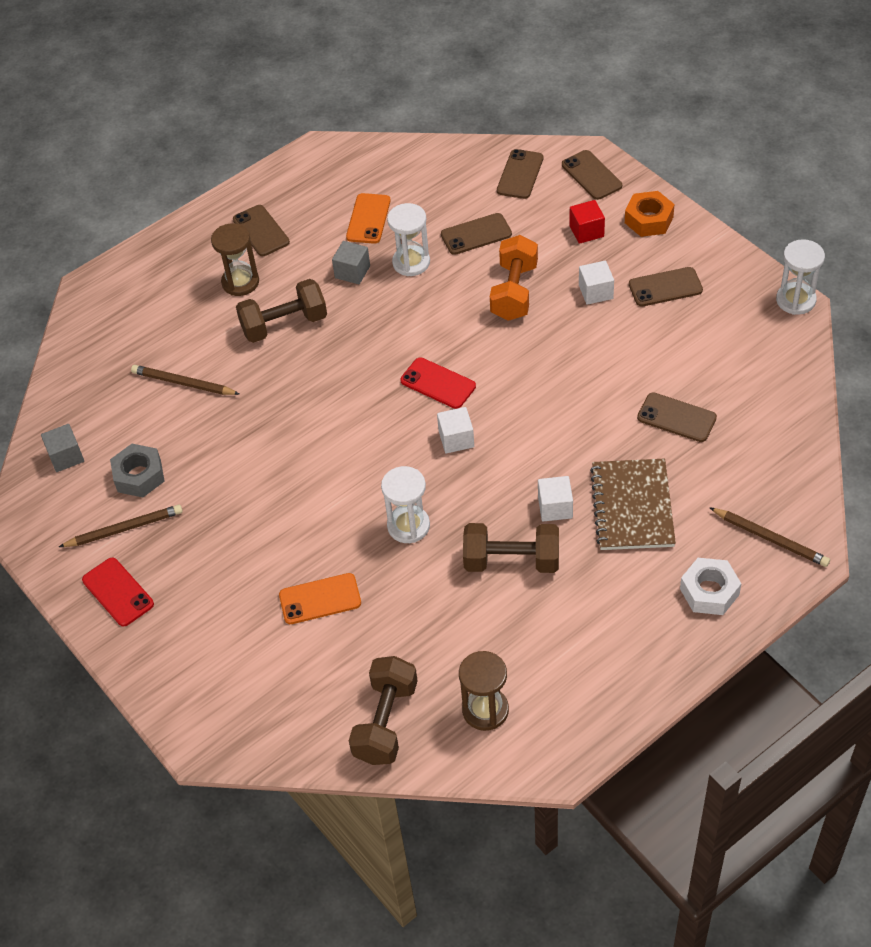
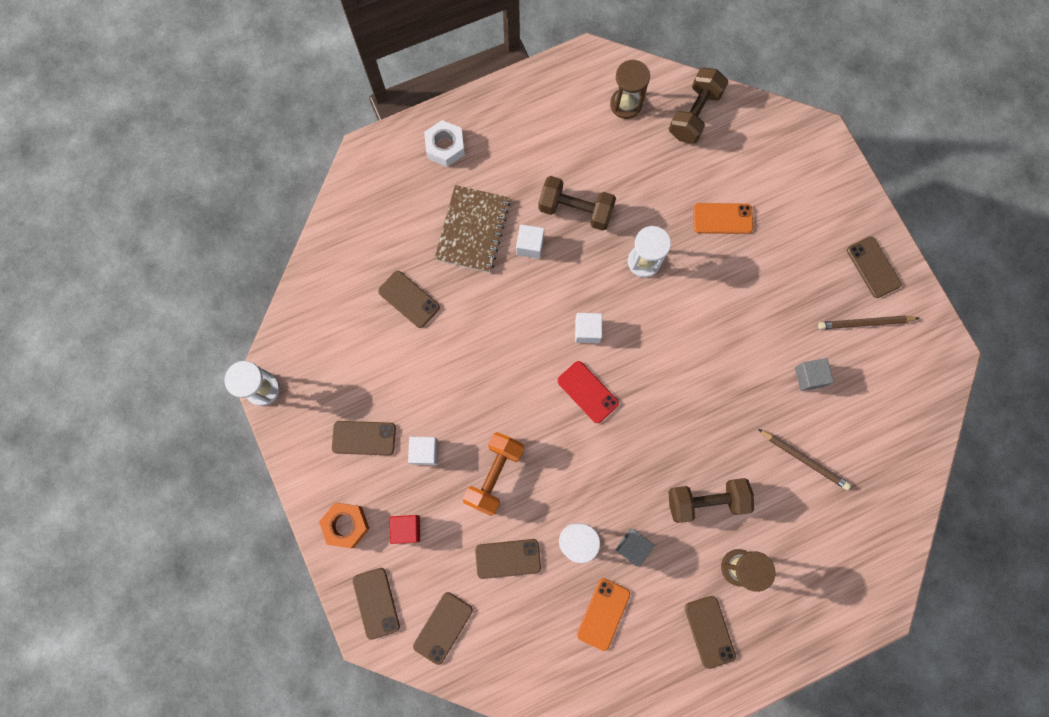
camera: 170 degrees left, 25 degrees up
grey cube [41,424,84,472] -> grey cube moved to [795,358,834,391]
red phone [82,557,154,627] -> brown phone [847,236,902,298]
grey nut [110,444,165,497] -> none
brown pencil [709,507,830,567] -> none

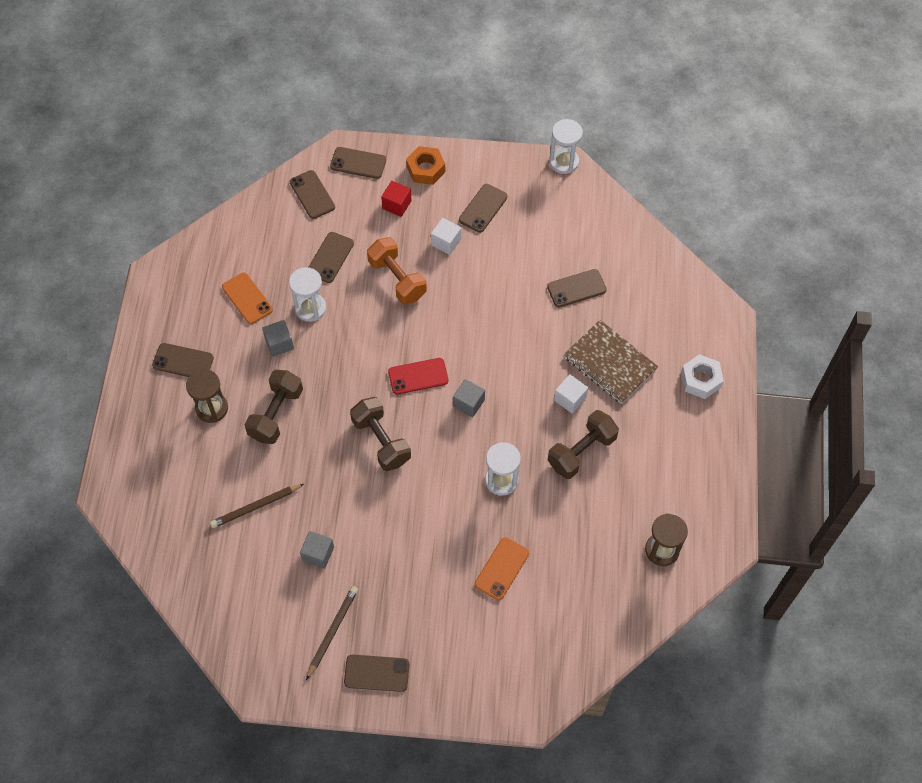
camera: 120 degrees right, 15 degrees down
white cube [575,313,602,343] -> grey cube [453,379,485,418]
brown dumbbell [669,68,728,144] -> brown dumbbell moved to [350,397,411,471]

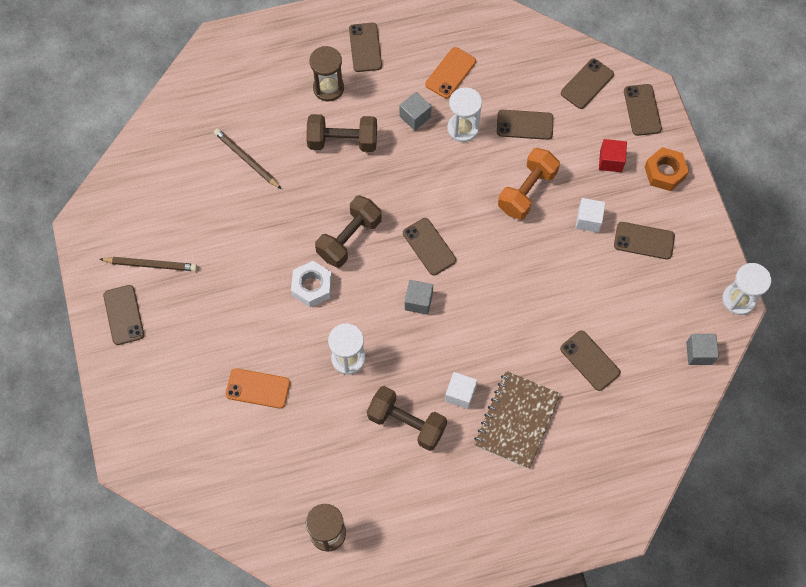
camera: 70 degrees right, 5 degrees up
grey cube [300,531,334,569] -> grey cube moved to [686,334,719,365]
red phone [388,358,448,394] -> brown phone [403,218,456,275]
white nut [681,354,724,399] -> white nut moved to [291,261,332,307]

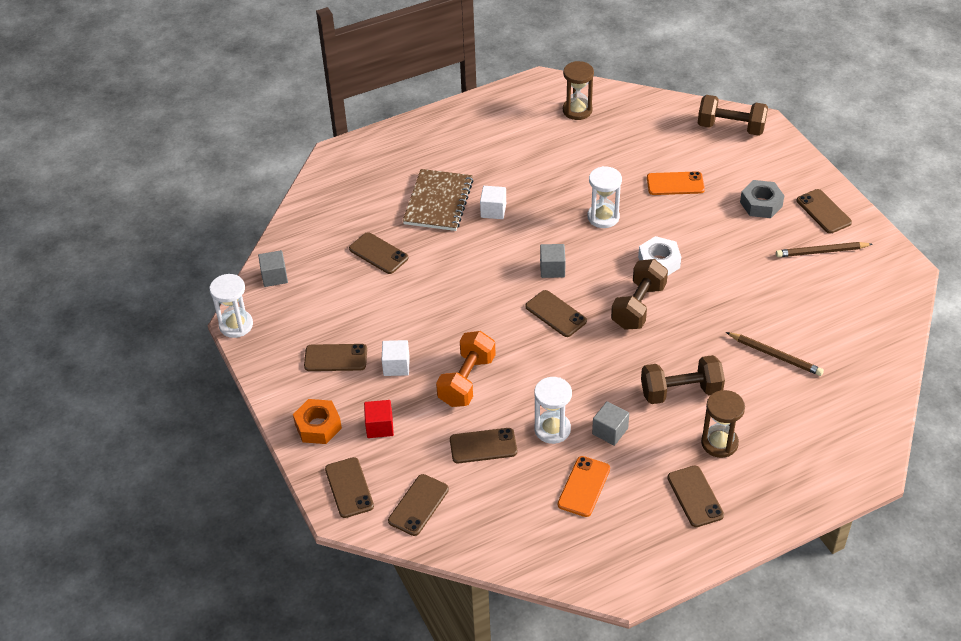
camera: 170 degrees right, 20 degrees down
brown dumbbell [367,386,447,451] -> brown dumbbell moved to [698,95,768,136]
none -> grey nut [740,180,784,218]

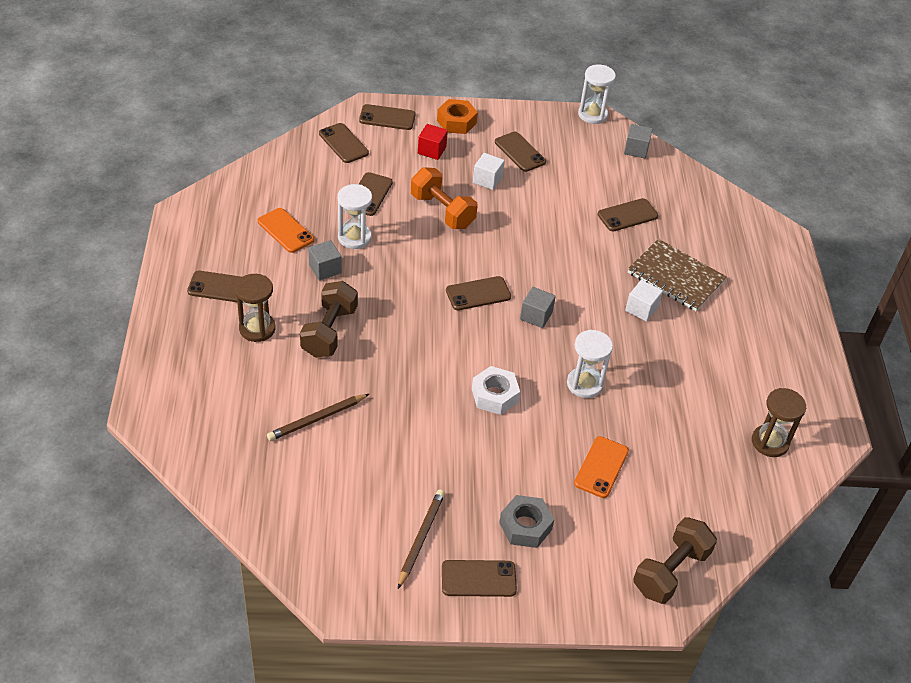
camera: 110 degrees right, 0 degrees up
brown phone [304,344,367,371] -> brown phone turned 60 degrees counterclockwise [495,132,546,172]
brown dumbbell [611,259,668,330] -> none

